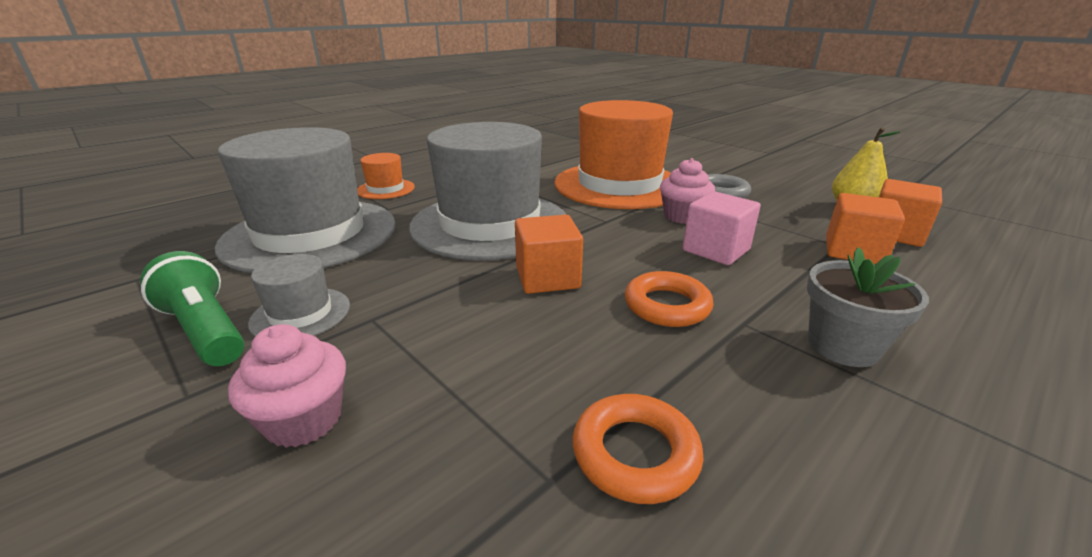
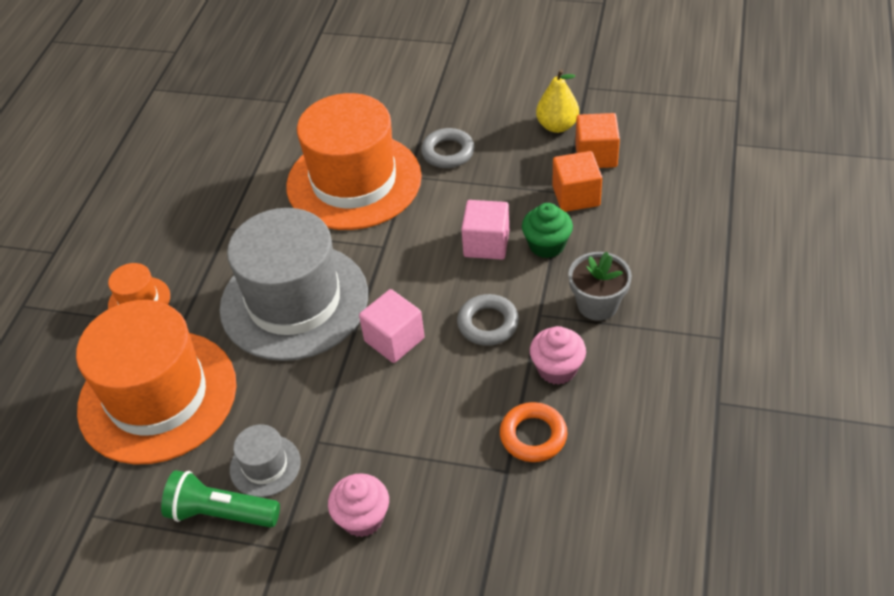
camera: 30 degrees left, 20 degrees up
grey hat [215,127,396,273] -> orange hat [76,300,237,465]
orange cube [515,215,583,294] -> pink cube [359,289,425,363]
orange ring [625,271,714,327] -> grey ring [457,294,519,346]
pink cupcake [660,158,715,224] -> pink cupcake moved to [530,326,586,385]
none -> green cupcake [522,203,573,258]

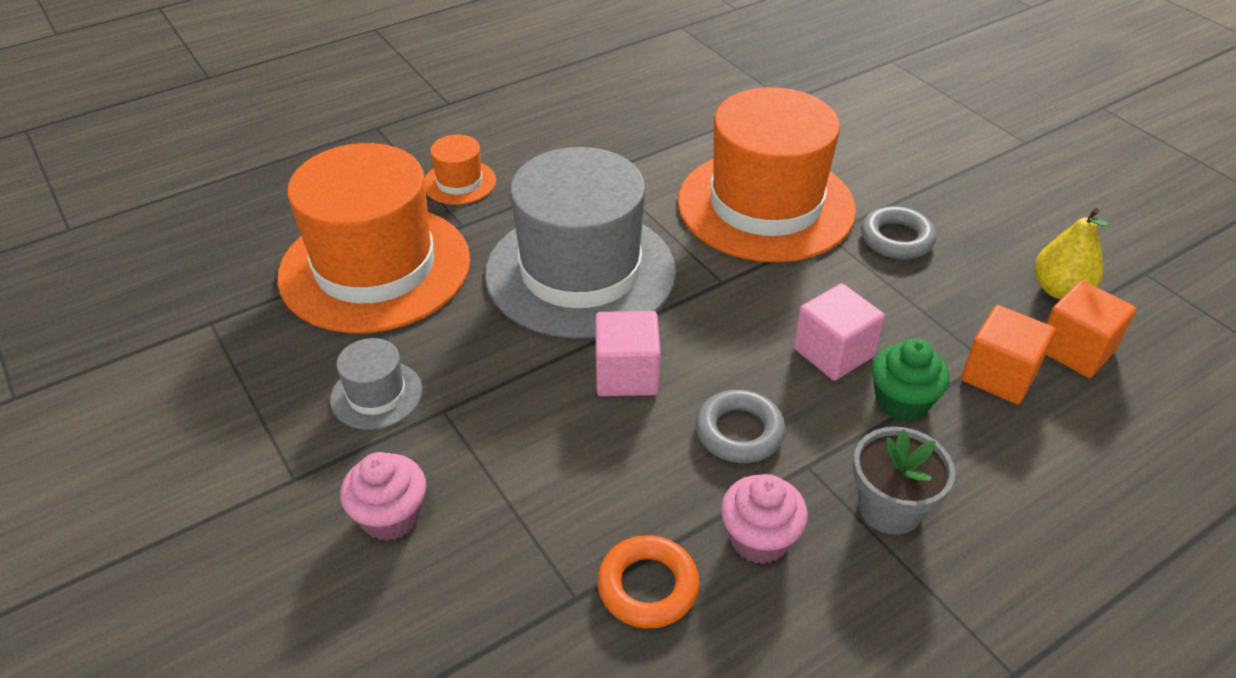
camera: 40 degrees right, 5 degrees down
green flashlight [161,470,280,528] -> none

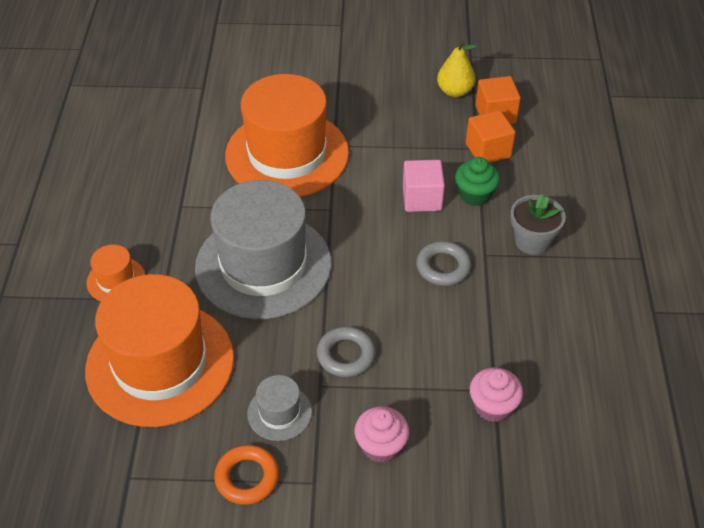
camera: 55 degrees left, 5 degrees up
pink cube [595,311,661,396] -> none
orange ring [597,535,700,629] -> orange ring moved to [214,445,279,505]
pink cupcake [721,474,808,564] -> pink cupcake moved to [470,367,523,422]
grey ring [861,206,936,259] -> grey ring moved to [317,326,376,377]

